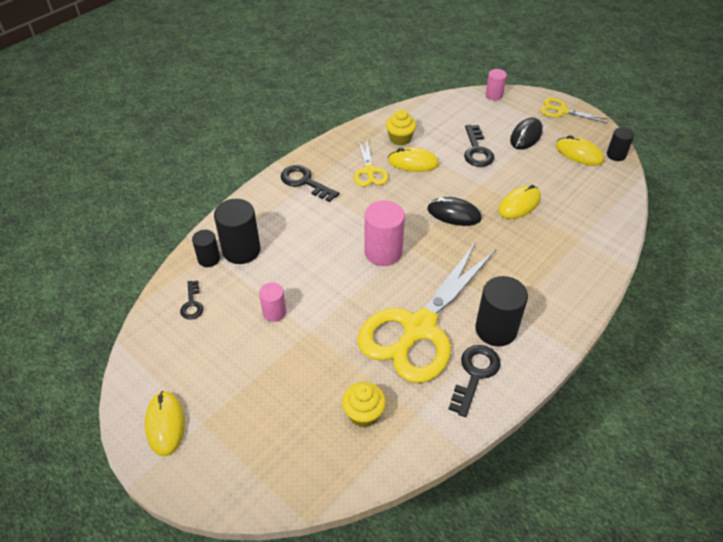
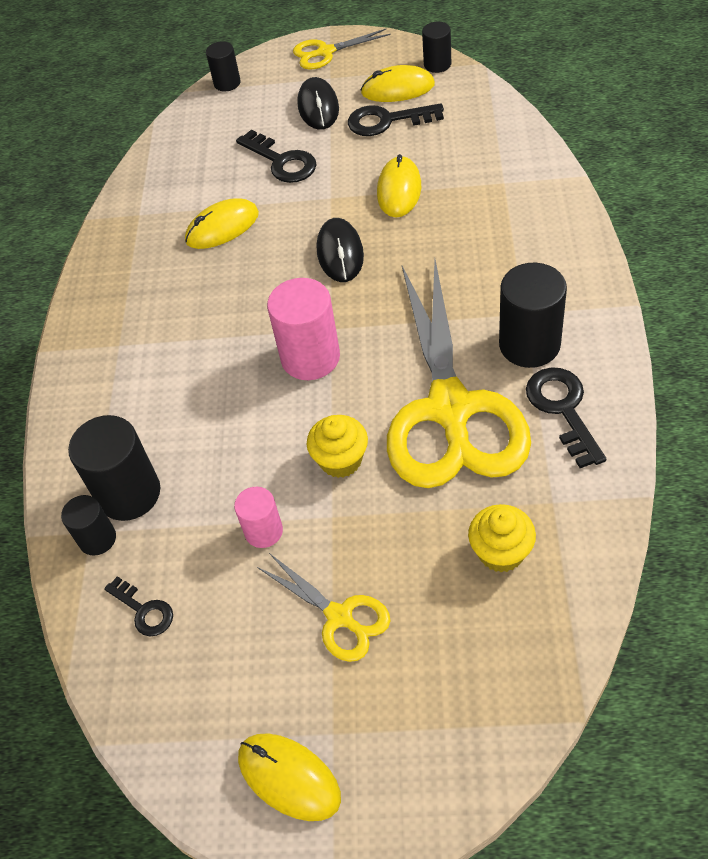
camera: 35 degrees left, 5 degrees up
black key [281,165,339,202] -> black key moved to [348,103,444,136]
yellow scissors [354,140,388,187] -> yellow scissors moved to [257,553,390,662]
yellow cupcake [386,110,417,146] -> yellow cupcake moved to [307,415,368,478]
black mouse [427,197,482,226] -> black mouse turned 75 degrees counterclockwise [317,218,364,282]
pink cylinder [485,69,507,100] -> black cylinder [206,42,241,91]

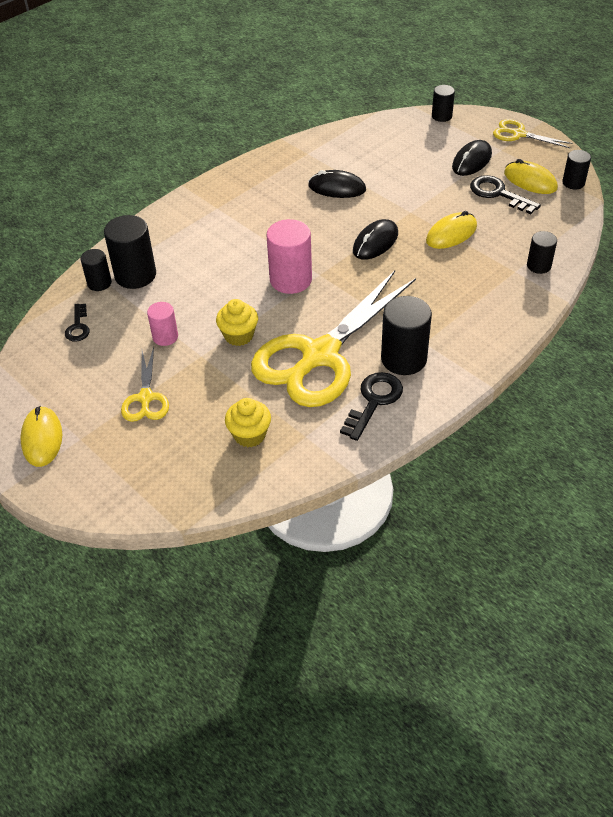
camera: 40 degrees right, 5 degrees down
yellow mouse [185,198,259,249] -> black mouse [308,170,366,198]
black key [236,129,317,183] -> none
none -> black cylinder [527,231,557,274]

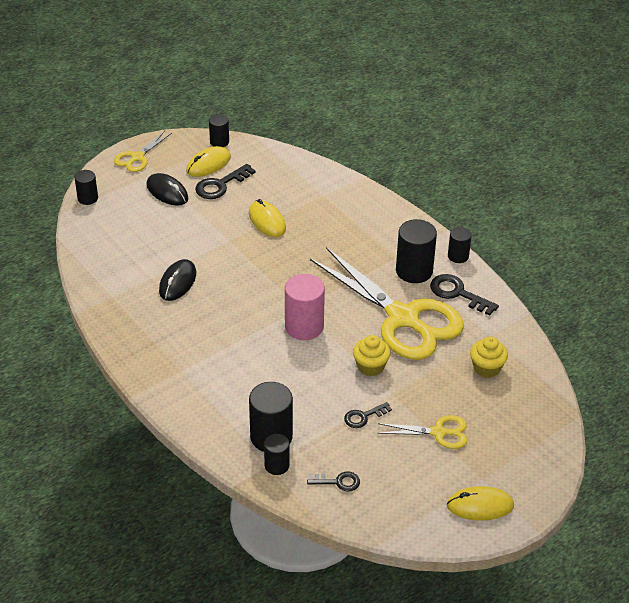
camera: 85 degrees left, 5 degrees down
pink cylinder [147,302,178,346] -> black key [344,402,392,428]
black mouse [353,219,398,260] -> none
black cylinder [527,231,557,274] -> black cylinder moved to [448,227,472,263]

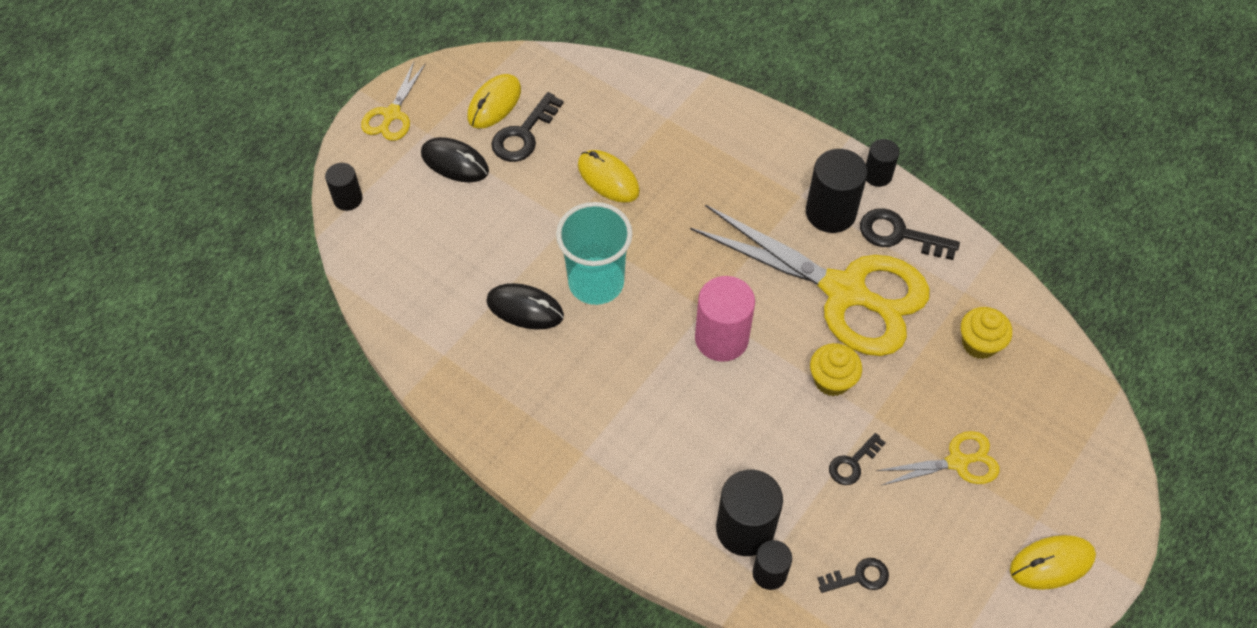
camera: 15 degrees left, 15 degrees up
black mouse [159,259,196,301] -> black mouse turned 75 degrees counterclockwise [486,283,564,329]
black cylinder [209,114,229,147] -> none
none -> turquoise cup [556,202,633,305]

